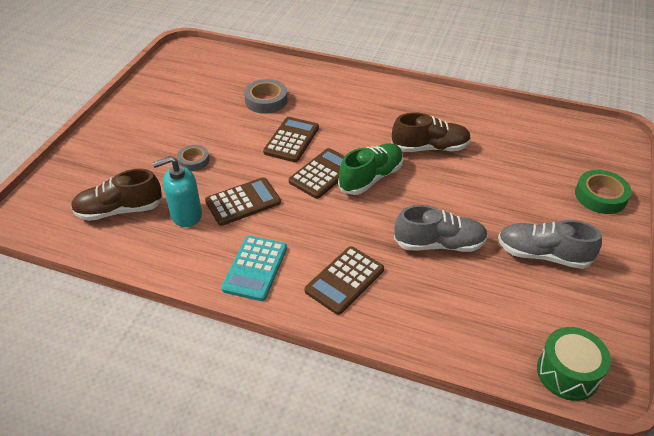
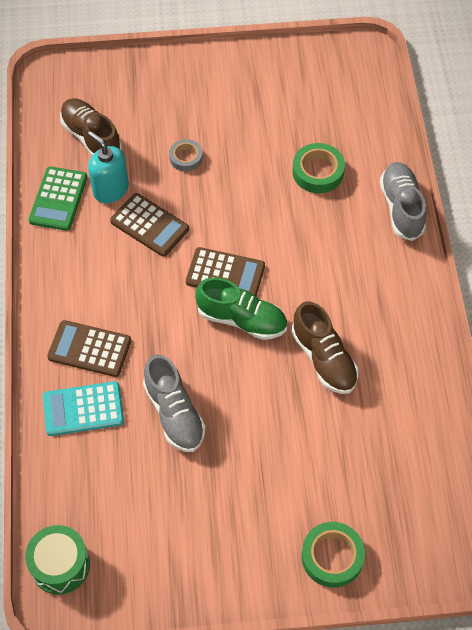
camera: 65 degrees right, 15 degrees up
turquoise calculator [221,236,287,301] -> turquoise calculator moved to [43,381,124,436]
grey tape [244,79,288,114] -> green tape [292,143,345,193]
brown calculator [263,117,319,162] -> none
grey shoe [498,220,602,269] -> grey shoe moved to [380,162,427,241]
none -> green calculator [28,166,87,231]

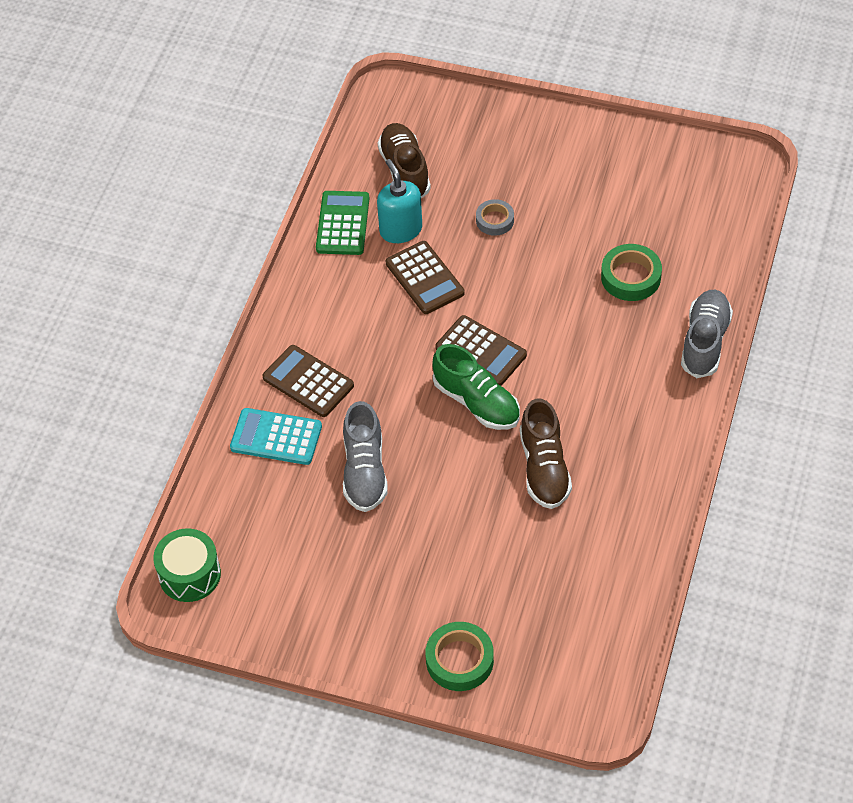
camera: 25 degrees right, 5 degrees down
green calculator [28,166,87,231] -> green calculator turned 150 degrees clockwise [316,191,369,255]

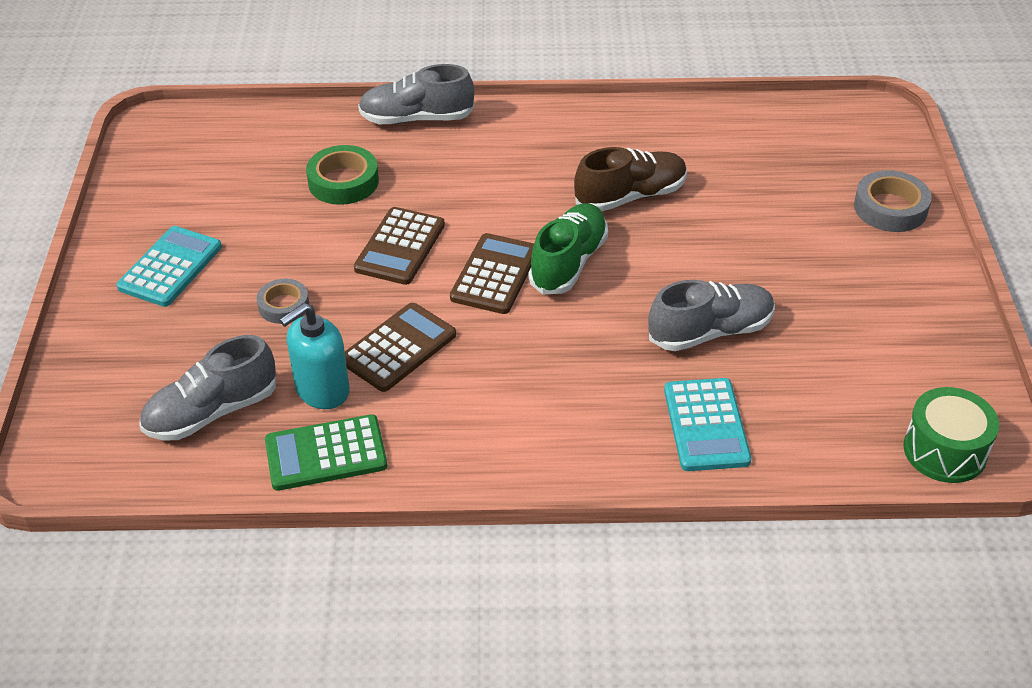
camera: 110 degrees left, 10 degrees down
brown calculator [262,345,354,417] -> brown calculator moved to [354,207,445,285]
brown shoe [378,123,431,198] -> grey shoe [139,335,276,440]
green tape [425,622,494,691] -> grey tape [854,170,932,232]
none -> turquoise calculator [116,226,222,307]

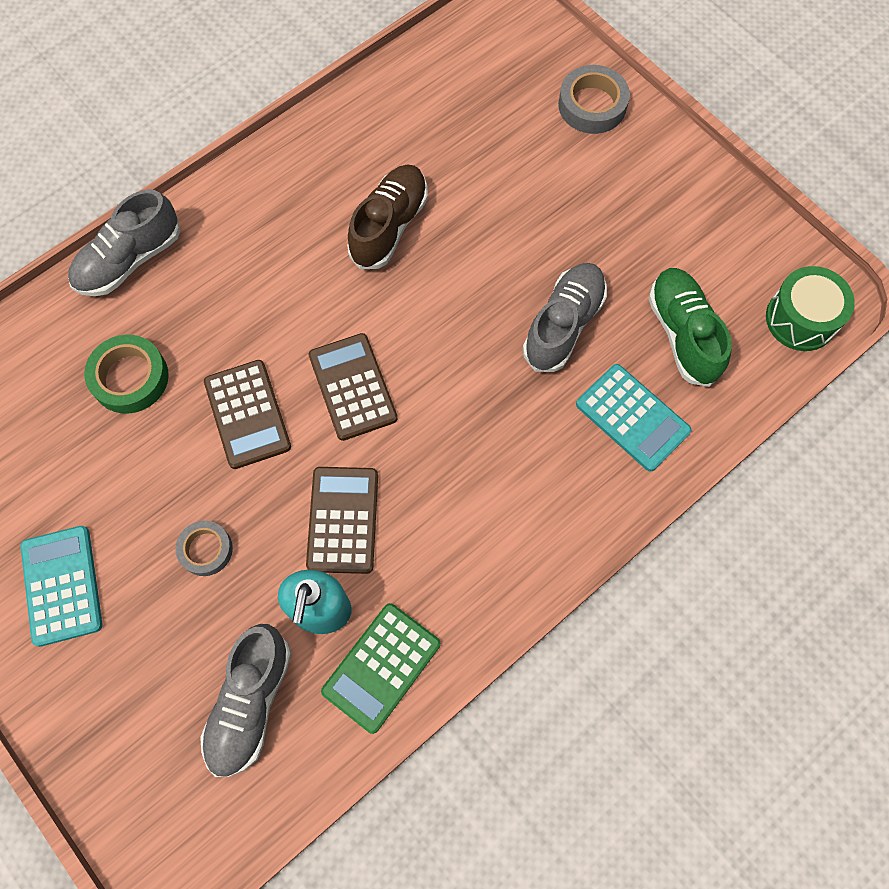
camera: 40 degrees left, 25 degrees up
green shoe [528,203,608,294] -> green shoe moved to [648,268,732,387]

